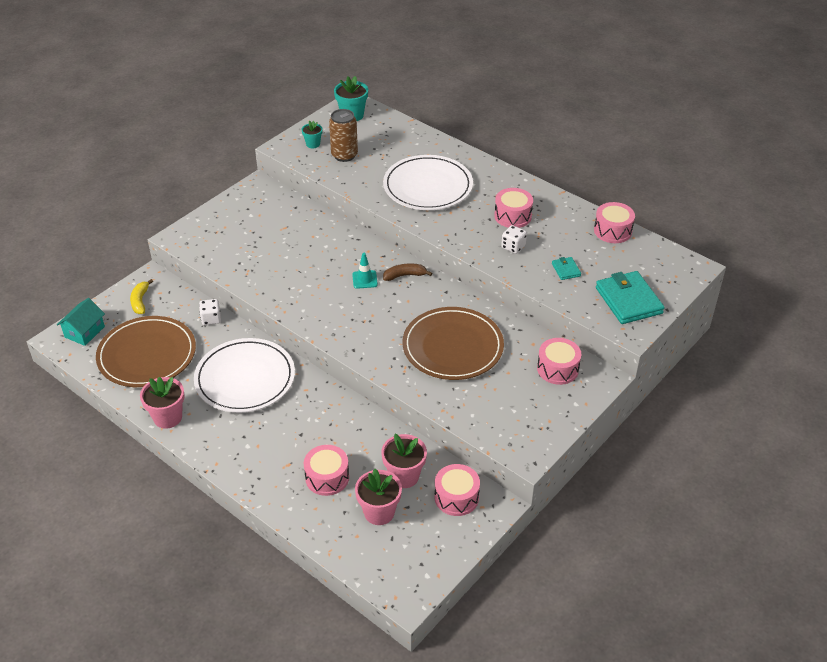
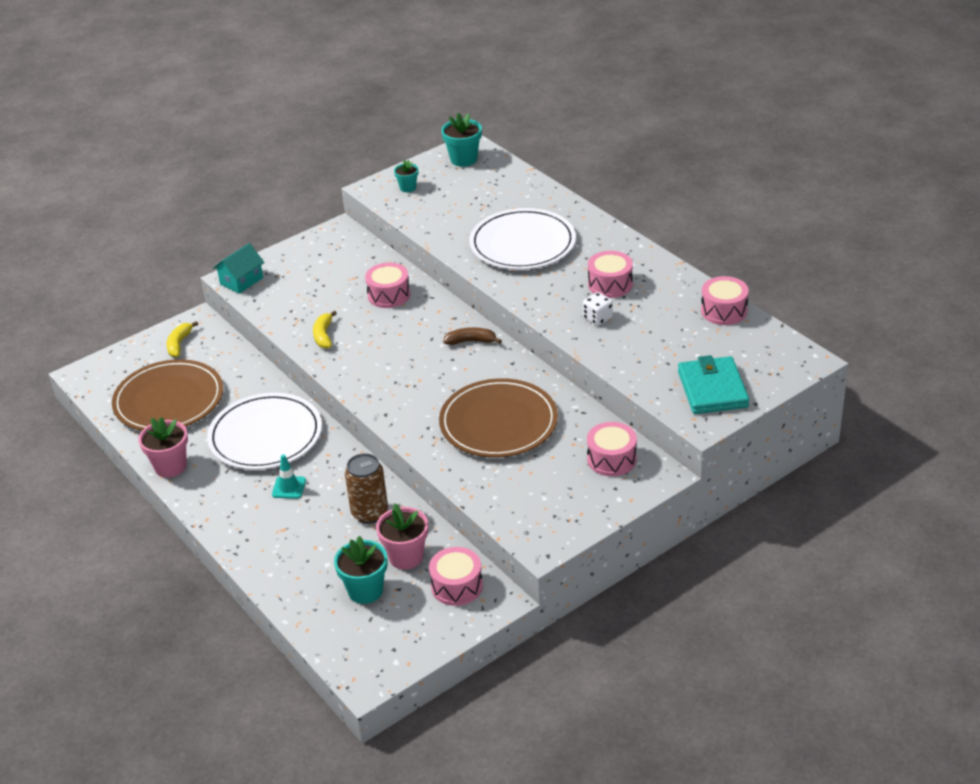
camera: 15 degrees right, 5 degrees down
turquoise house [57,298,105,346] -> turquoise house moved to [213,243,264,294]
white dice [199,299,221,325] -> none
pink drum [304,445,349,496] -> pink drum moved to [365,263,410,308]
brown can [329,109,358,162] -> brown can moved to [345,453,388,524]
turquoise traffic cone [352,253,378,289] -> turquoise traffic cone moved to [272,454,306,499]
pink flower pot [355,469,402,525] -> turquoise flower pot [334,536,388,604]
turquoise wallet [552,257,581,280] -> none
none -> yellow banana [313,311,337,349]

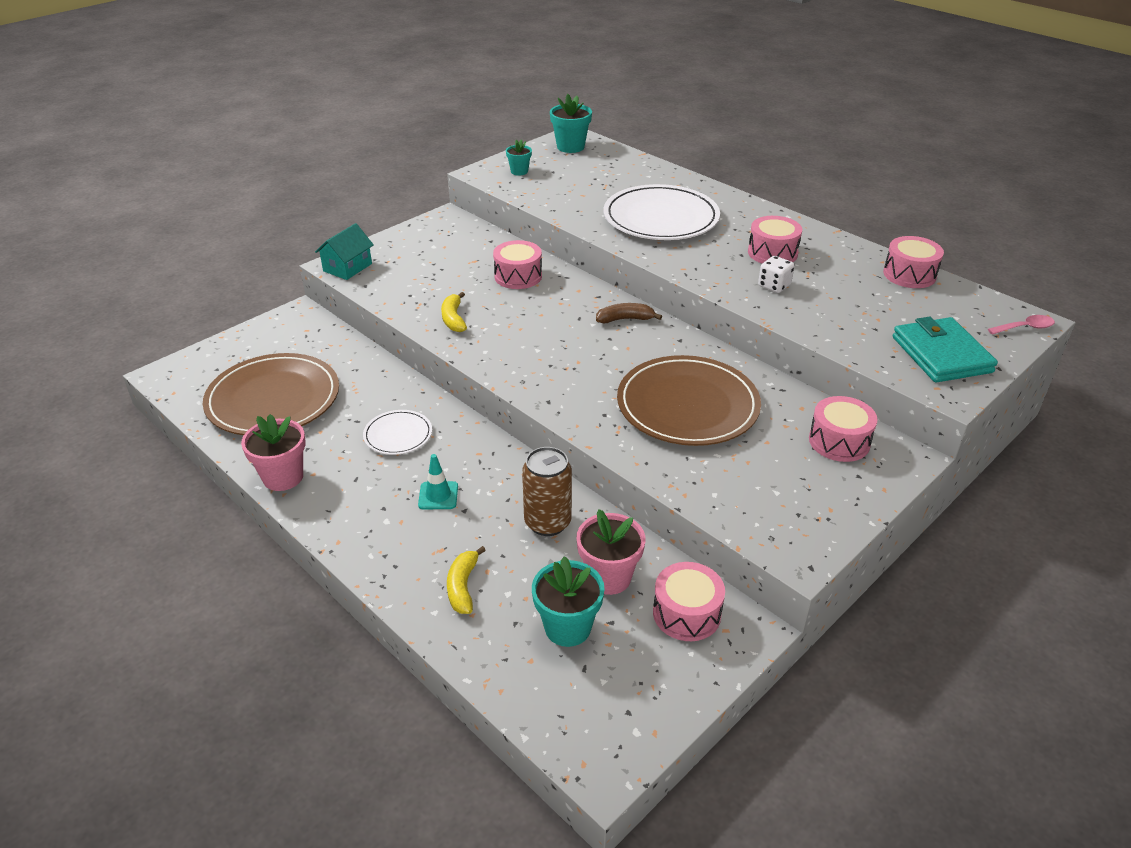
camera: 10 degrees left, 0 degrees up
yellow banana [167,321,198,357] -> yellow banana moved to [447,546,486,614]
white plate [207,393,322,470] -> white plate [363,410,432,455], size x0.50
none -> pink spoon [988,315,1055,335]

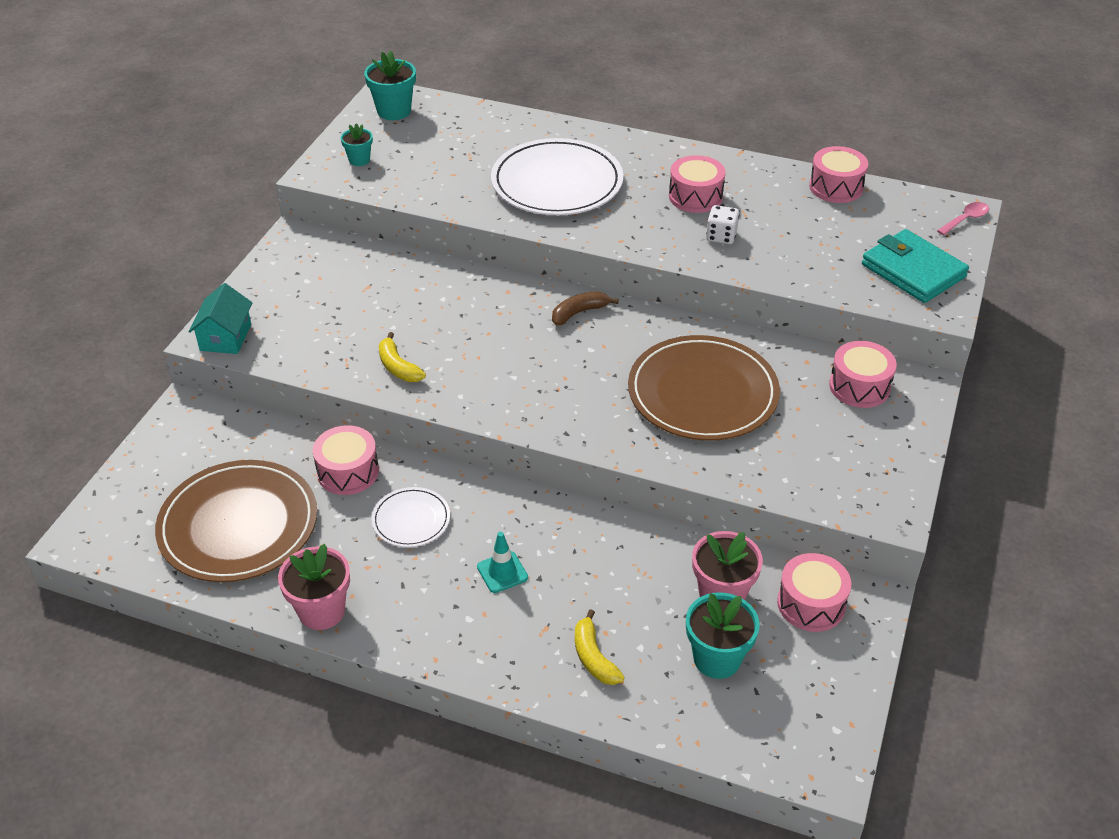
camera: 25 degrees left, 5 degrees up
pink drum [493,240,542,289] -> pink drum moved to [313,425,379,495]
brown can [522,447,572,536] -> none

